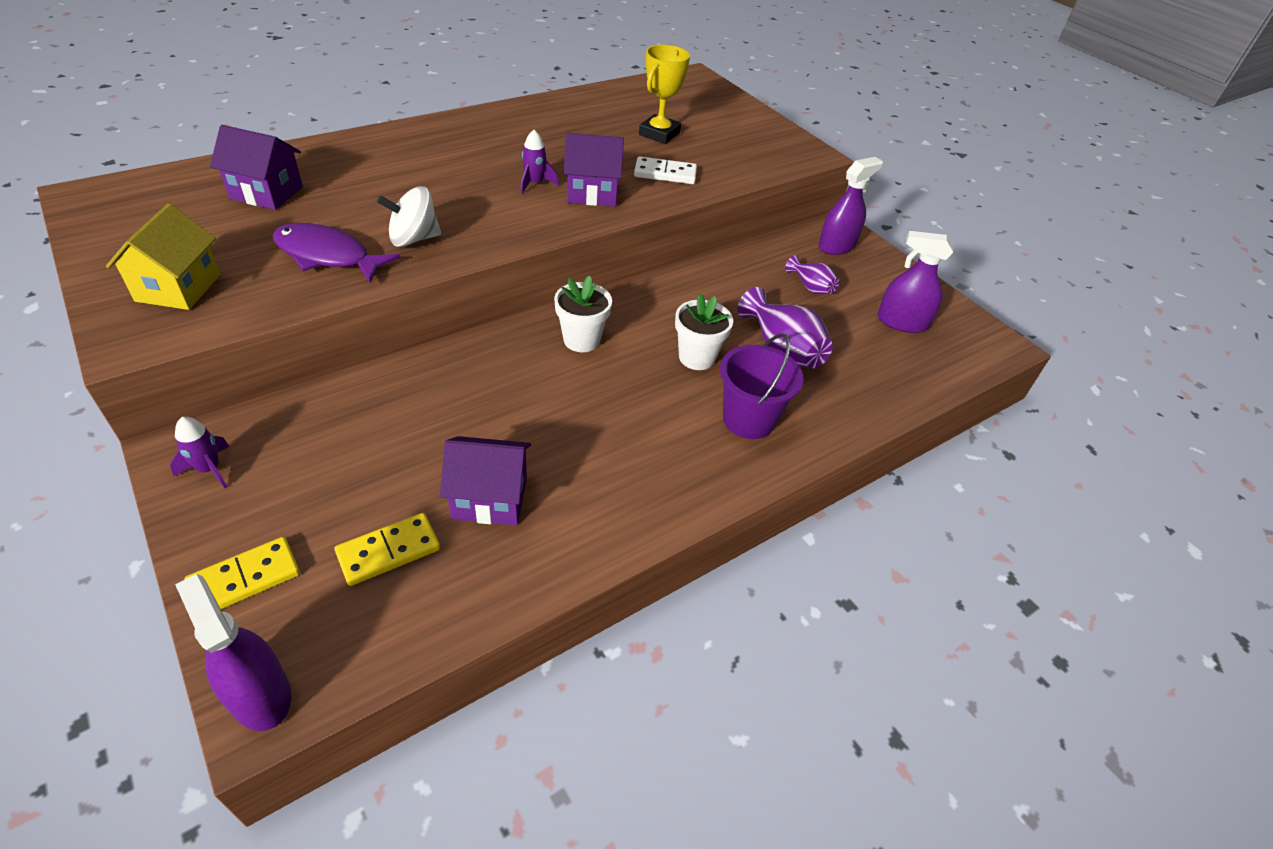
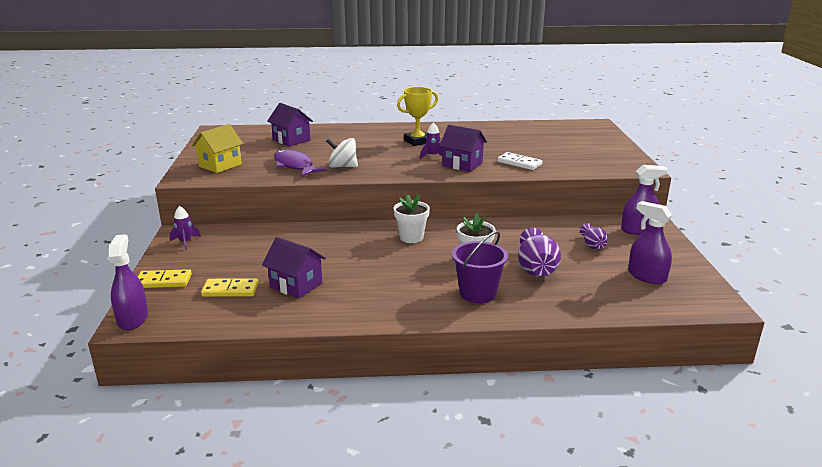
camera: 35 degrees right, 20 degrees down
yellow trophy [639,45,690,144] -> yellow trophy moved to [397,87,438,146]

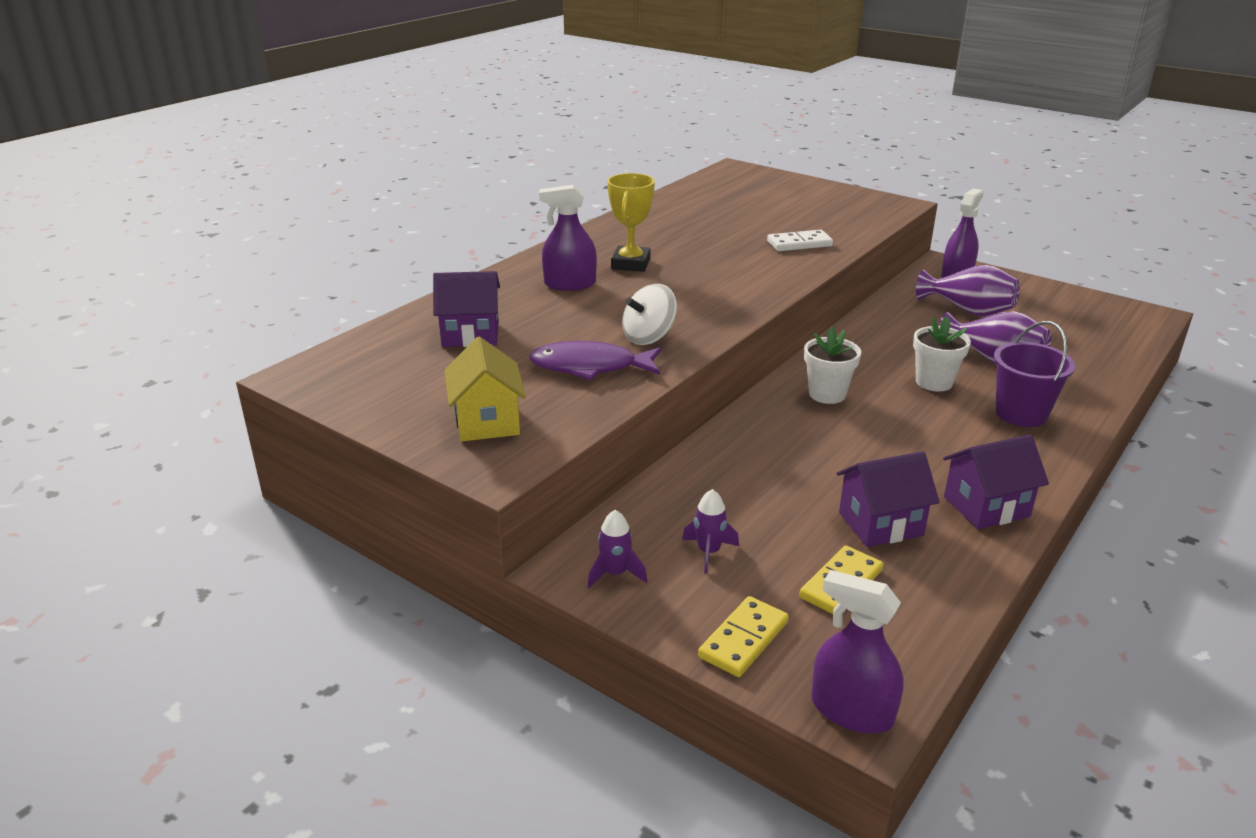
camera: 50 degrees left, 5 degrees up
purple rocket [420,122,443,159] -> purple rocket moved to [682,489,739,574]
purple house [439,125,487,172] -> purple house moved to [943,435,1049,529]
purple vase [580,223,608,249] -> purple vase [916,265,1020,316], size x1.74
purple spray bottle [628,201,672,284] -> purple spray bottle moved to [539,185,597,291]

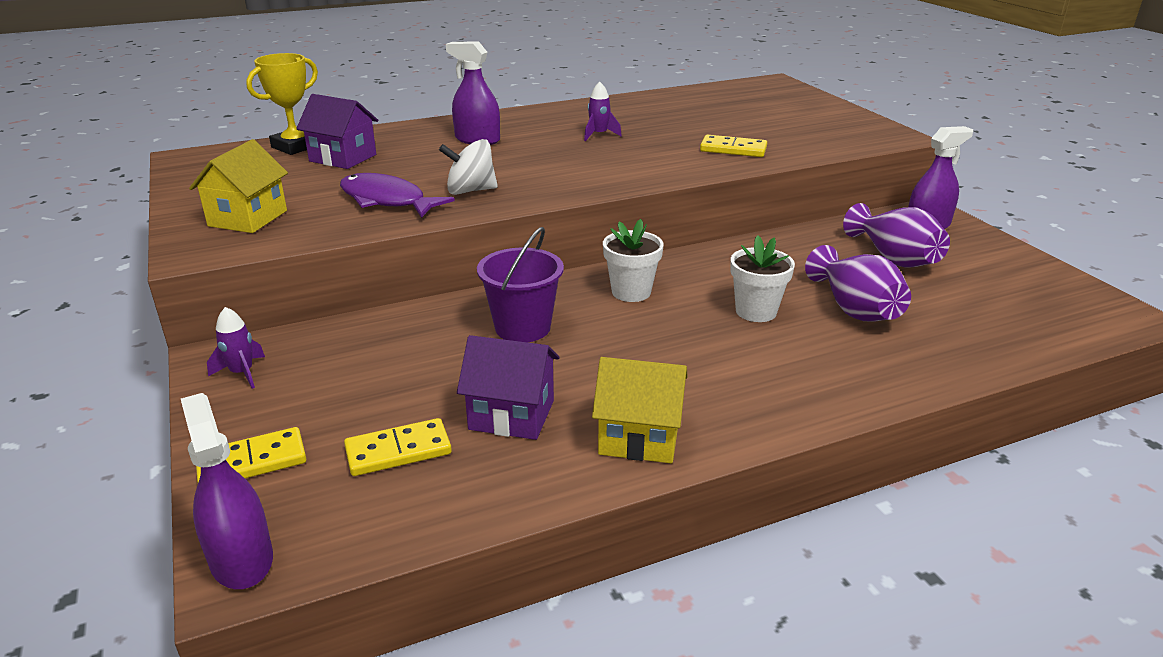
camera: 30 degrees right, 0 degrees up
yellow trophy [607,173,655,272] -> yellow trophy moved to [246,53,318,155]
purple rocket [682,489,739,574] -> purple rocket moved to [584,82,622,141]
white domino [767,230,833,251] -> yellow domino [700,135,767,157]
purple house [943,435,1049,529] -> yellow house [592,357,688,463]
purple bucket [994,321,1076,427] -> purple bucket moved to [477,227,564,342]

